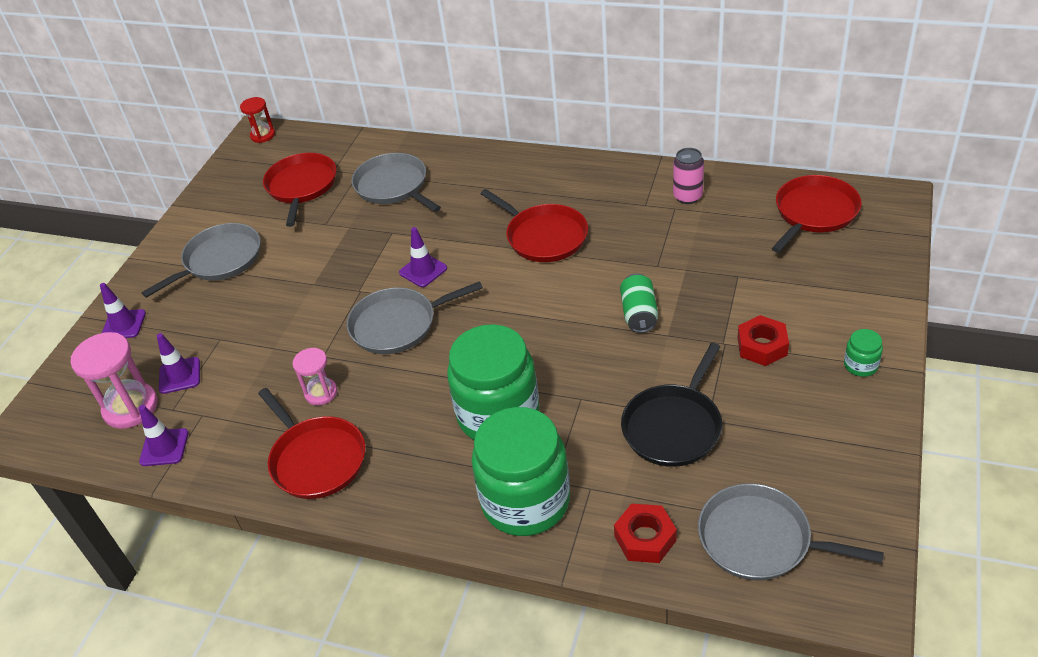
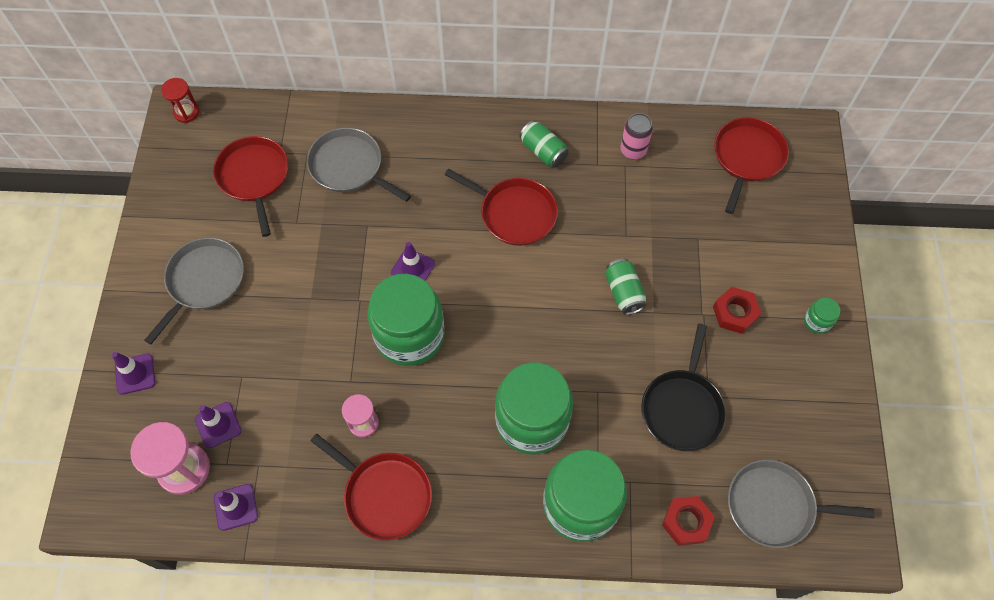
camera: 20 degrees left, 20 degrees up
grey pan [347,281,483,354] -> green jar [367,274,445,366]
none -> green can [519,120,569,167]

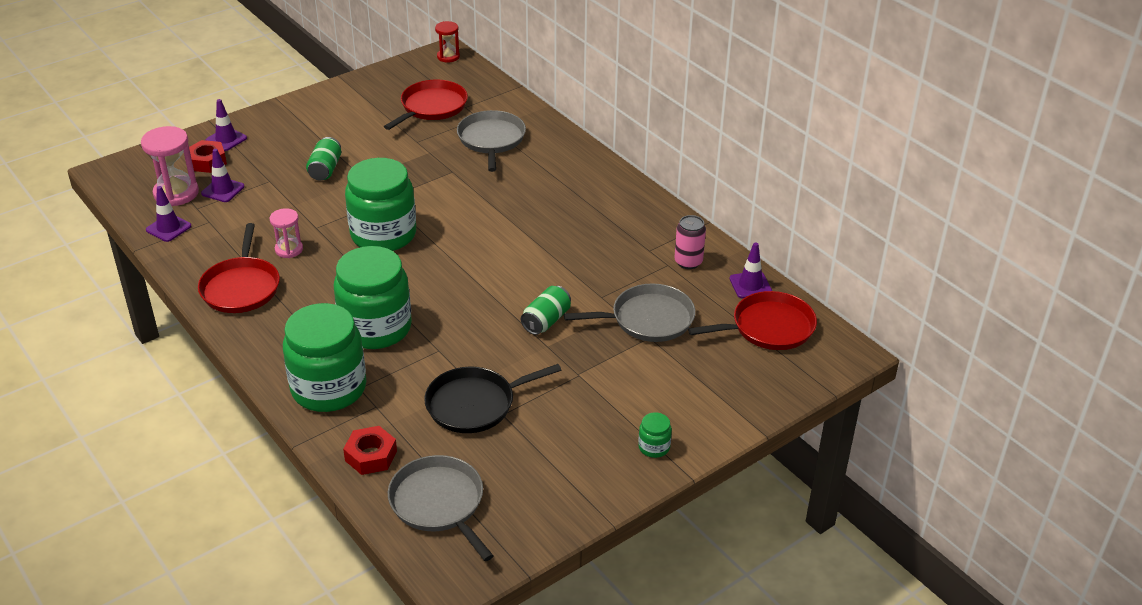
camera: 50 degrees right, 25 degrees down
grey pan [144,237,244,344] -> grey pan moved to [564,284,695,342]
purple traffic cone [391,242,435,281] -> purple traffic cone moved to [729,242,772,298]
red pan [445,168,558,246] -> none
green can [519,120,569,167] -> green can moved to [306,137,341,180]
red nut [713,287,761,334] -> red nut moved to [189,140,227,173]

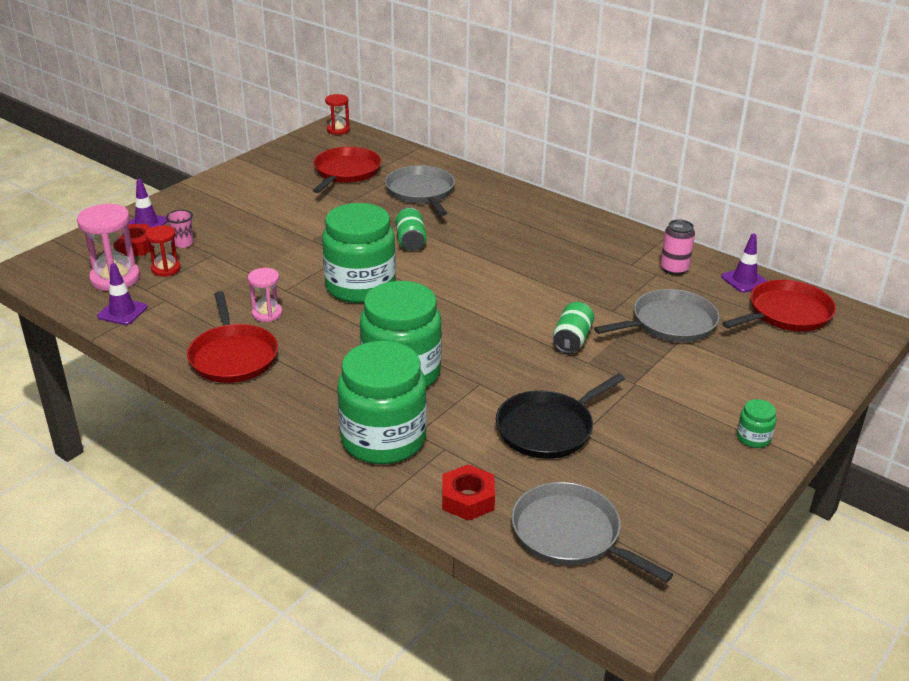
camera: 15 degrees left, 5 degrees down
purple traffic cone [201,149,244,202] -> red hourglass [145,225,181,277]
green can [306,137,341,180] -> green can moved to [395,207,427,251]
none -> pink cup [166,210,193,248]

